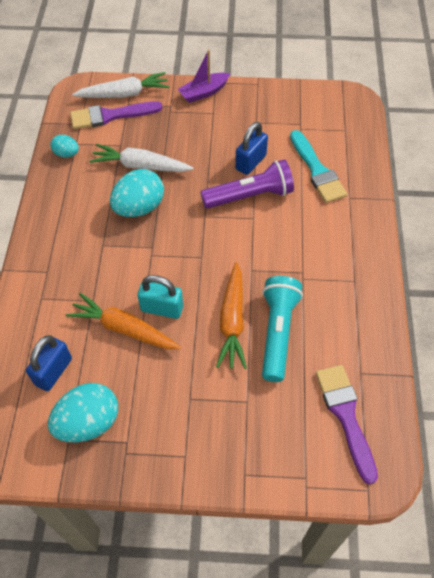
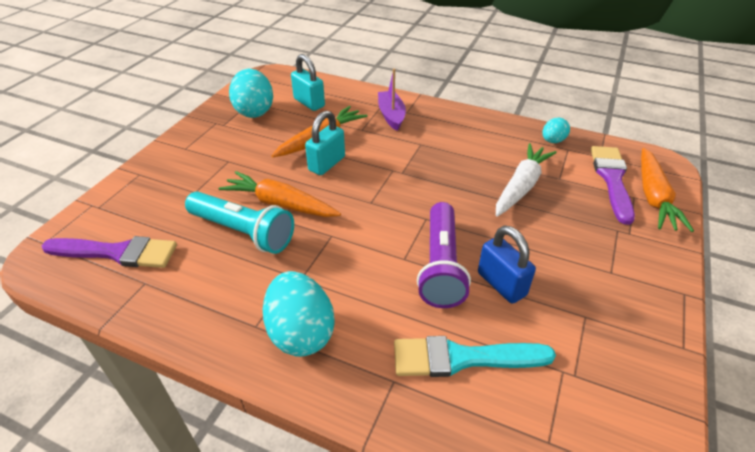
camera: 110 degrees right, 15 degrees down
blue padlock [26,335,72,391] -> turquoise padlock [291,54,325,111]
white carrot [72,72,170,98] -> orange carrot [641,148,694,232]
turquoise egg [110,169,164,217] -> turquoise egg moved to [263,271,335,357]
purple boat [178,50,230,103] -> purple boat moved to [378,68,406,131]

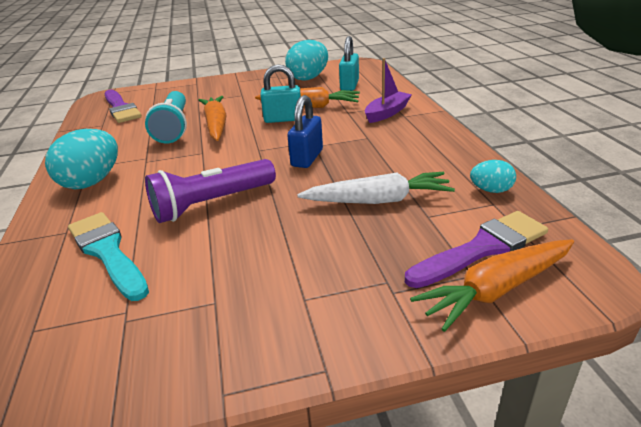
camera: 55 degrees right, 10 degrees down
blue padlock [478,226,536,304] -> blue padlock moved to [287,95,323,168]

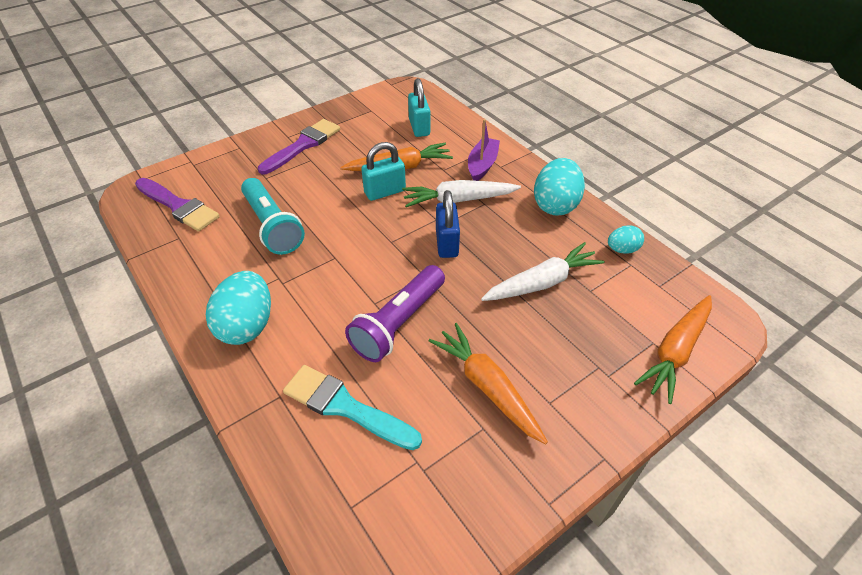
camera: 25 degrees left, 15 degrees up
orange carrot [198,96,227,141] -> orange carrot moved to [429,323,548,444]
turquoise egg [285,40,328,81] -> turquoise egg moved to [534,158,585,216]
purple brush [405,211,548,288] -> purple brush moved to [258,119,340,174]
none -> white carrot [402,180,521,207]

